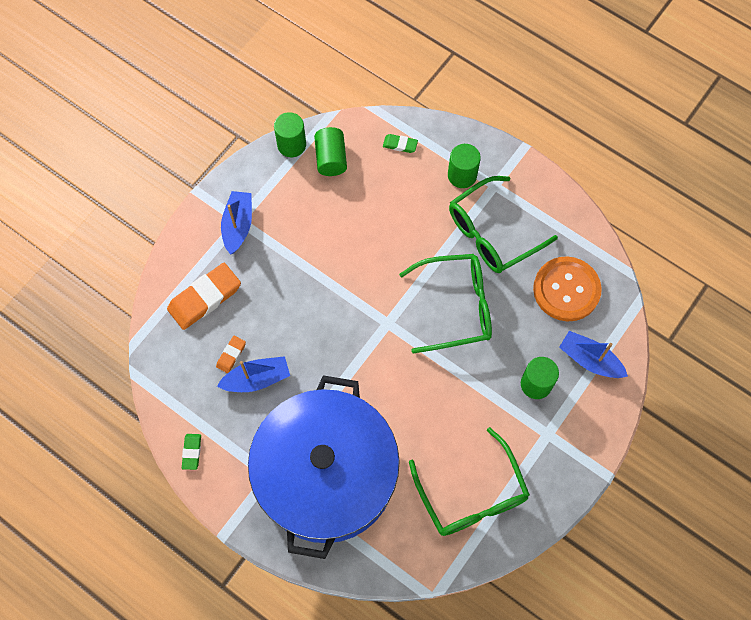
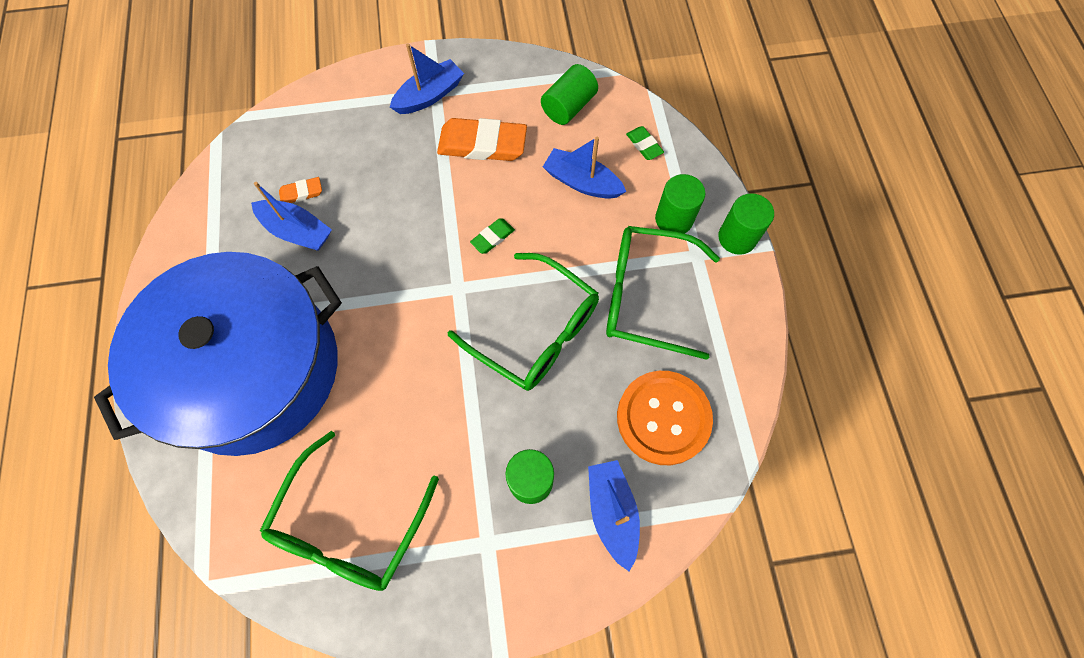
camera: 45 degrees right, 0 degrees up
orange eraser [167,263,241,330] -> orange eraser moved to [437,118,527,161]
green eraser [182,434,201,470] -> green eraser moved to [470,218,515,254]
green cylinder [274,112,306,157] -> green cylinder moved to [718,193,774,255]
none -> blue boat [543,137,626,199]

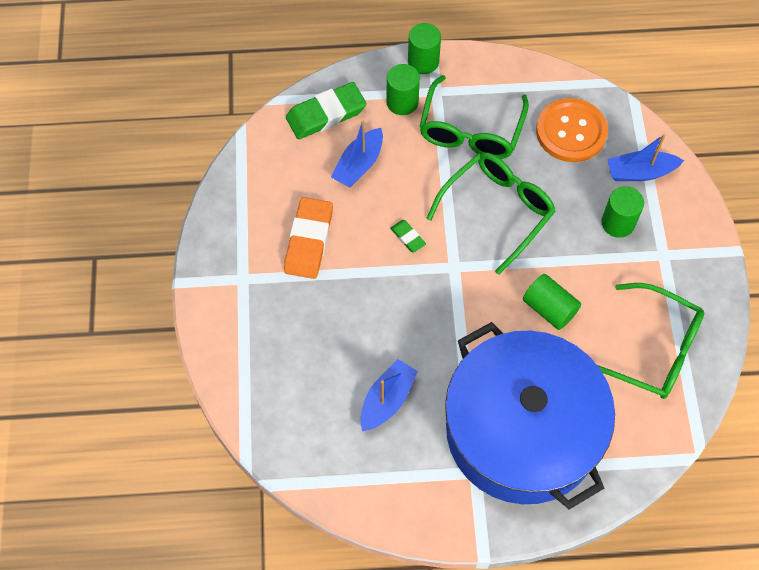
camera: 85 degrees left, 5 degrees down
orange eraser [279,177,322,203] -> none
blue boat [390,43,464,114] -> none
green cylinder [541,64,598,125] -> green cylinder moved to [523,274,581,330]
green eraser [626,126,664,160] -> green eraser [286,82,367,140], size x2.08

